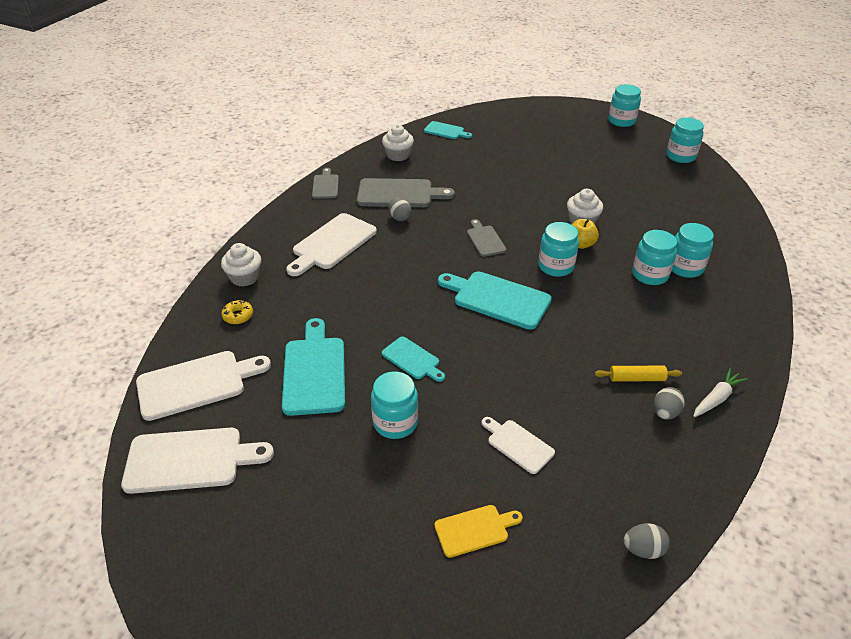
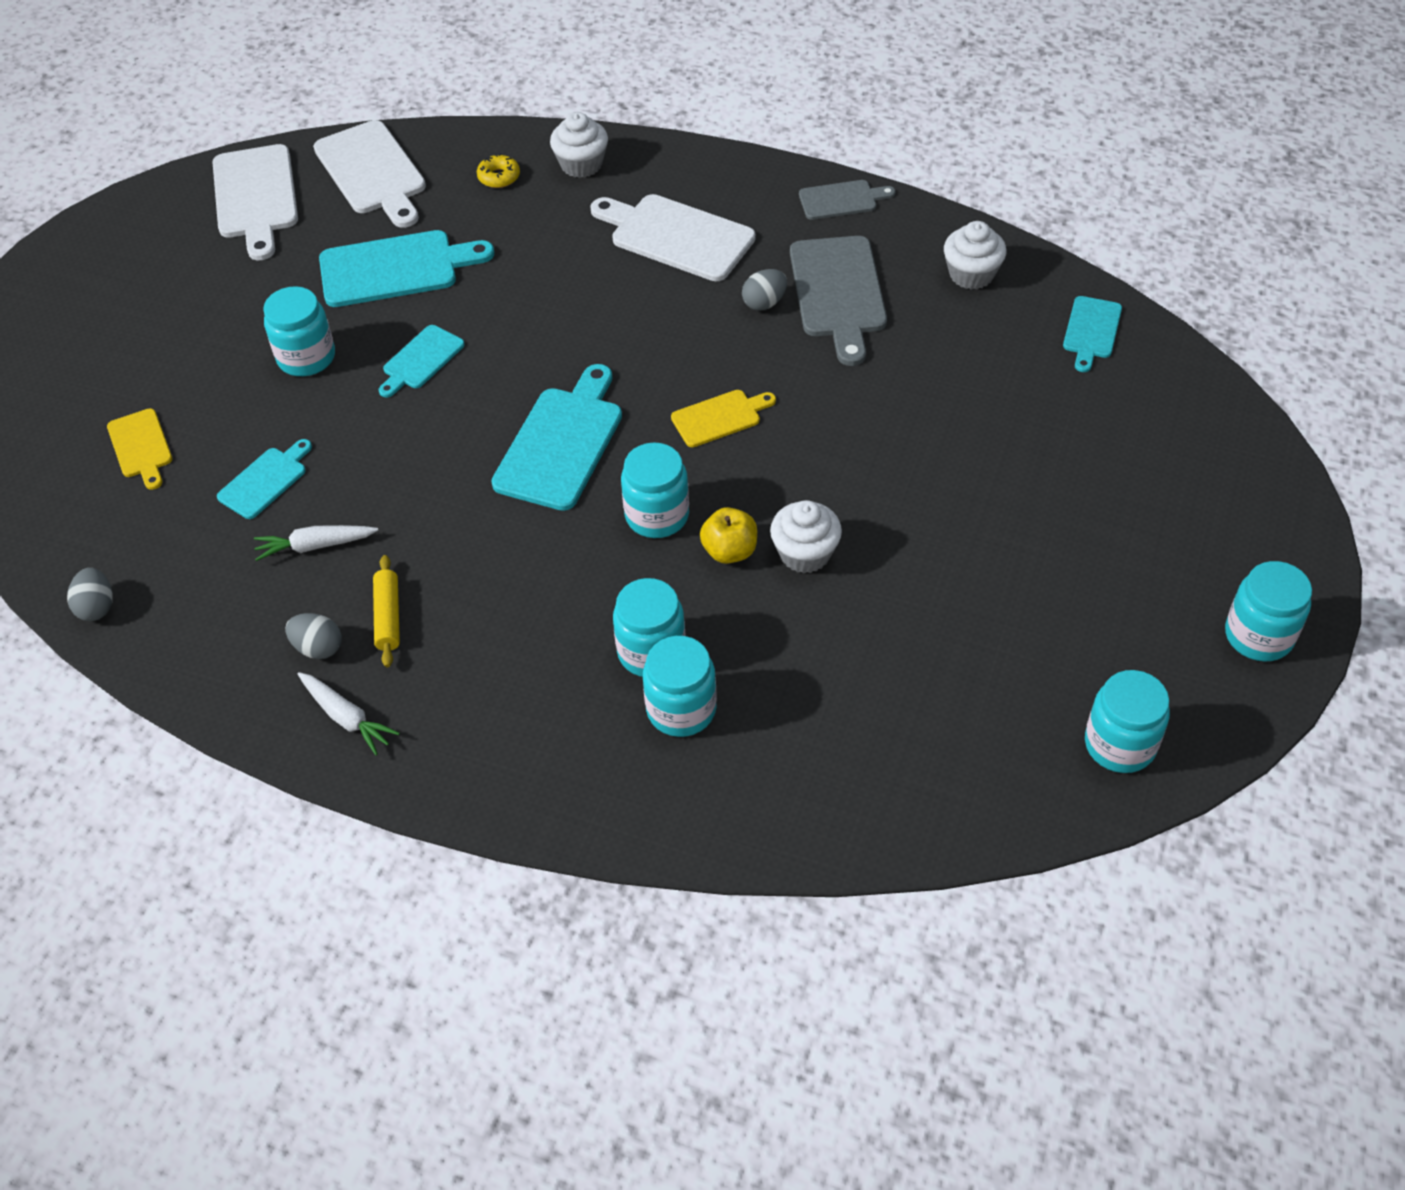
camera: 85 degrees right, 10 degrees up
grey cutting board [467,219,507,257] -> yellow cutting board [671,390,776,447]
white cutting board [481,417,555,474] -> turquoise cutting board [217,439,312,519]
none -> white carrot [254,525,378,561]

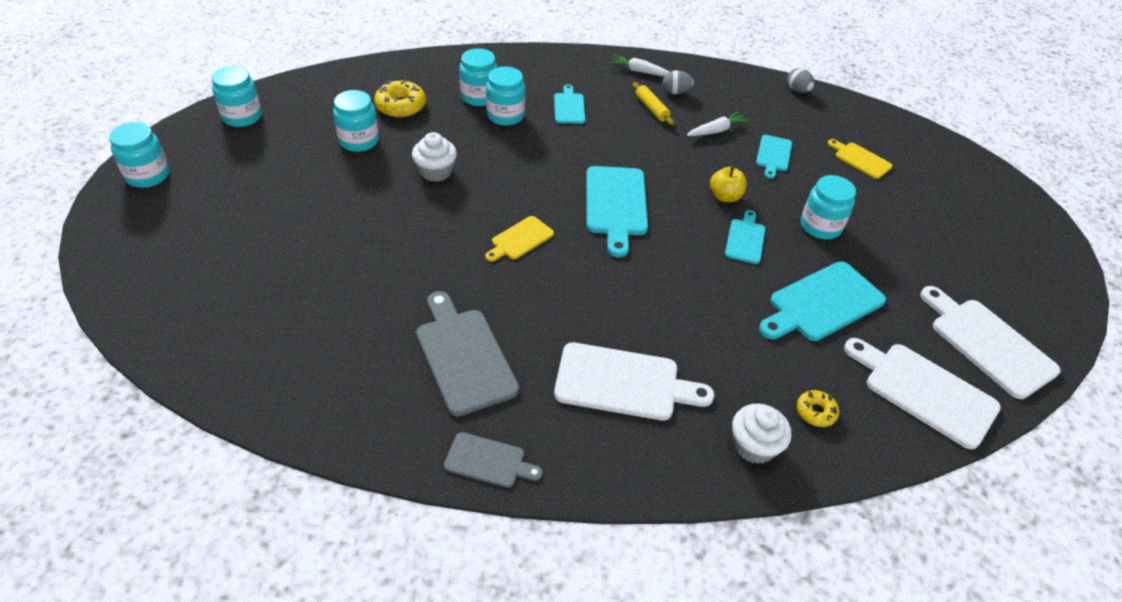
camera: 155 degrees right, 5 degrees down
turquoise jar [621,442,689,538] -> turquoise jar moved to [333,90,379,152]
yellow apple [700,507,757,564] -> yellow apple moved to [710,166,747,202]
grey egg [742,269,787,311] -> none
grey cutting board [799,180,895,220] -> grey cutting board turned 135 degrees counterclockwise [444,432,542,488]
white cupcake [944,221,1006,290] -> none
turquoise cutting board [1063,296,1122,372] -> turquoise cutting board moved to [554,84,585,124]
none -> yellow donut [374,80,426,118]

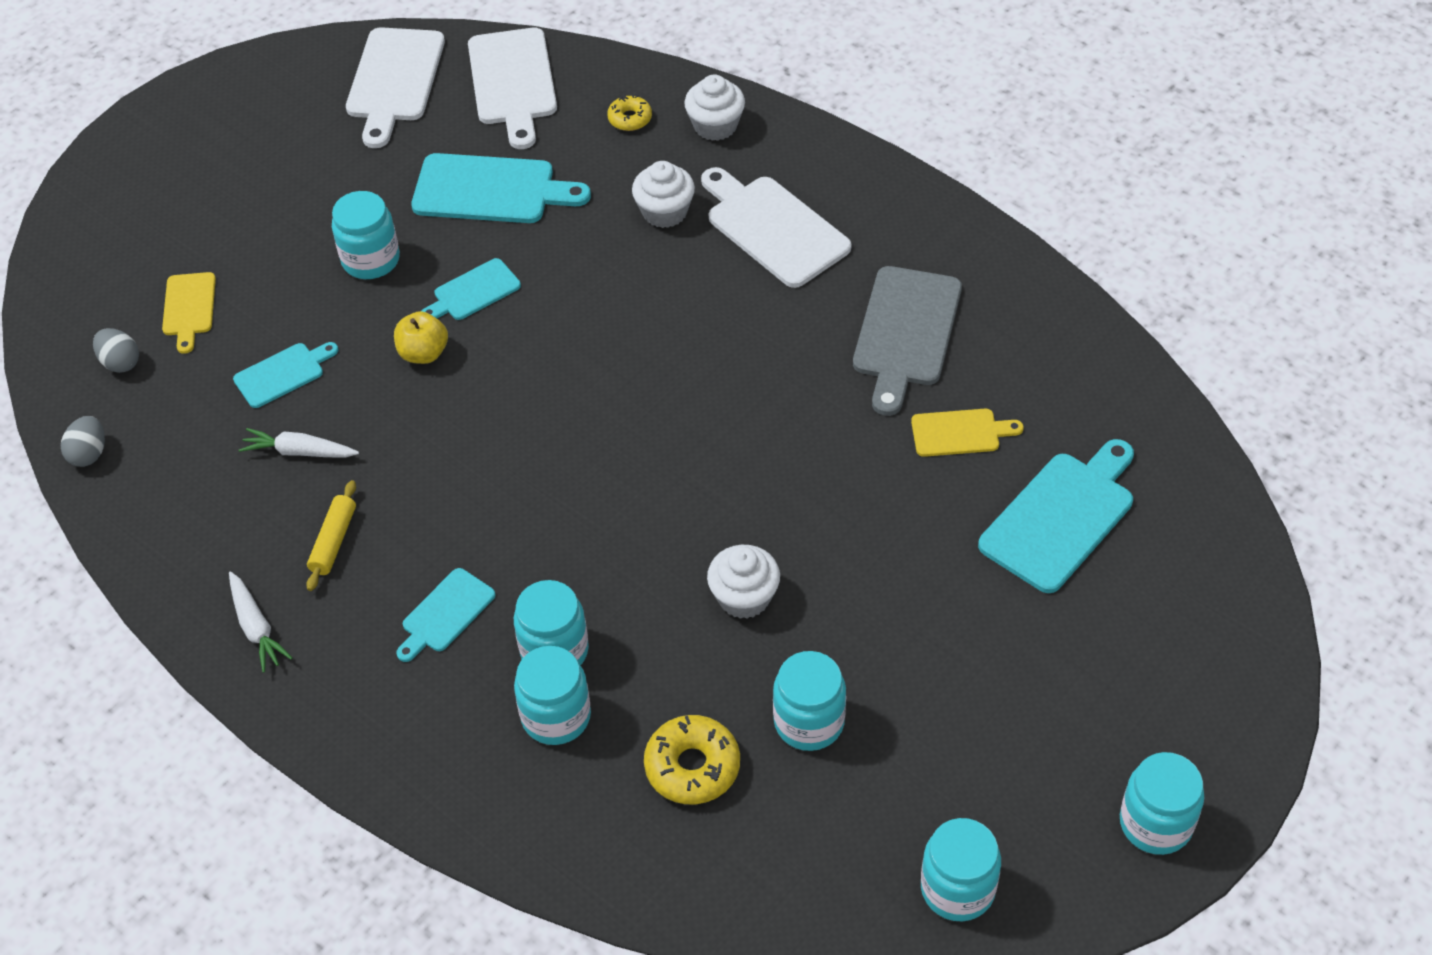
camera: 135 degrees left, 5 degrees up
grey cutting board [444,432,542,488] -> none
yellow cutting board [485,216,554,262] -> yellow cutting board moved to [911,409,1024,457]
turquoise cutting board [586,166,648,257] -> turquoise cutting board moved to [978,439,1134,593]
grey egg [662,70,694,94] -> grey egg moved to [93,328,139,373]
none -> white cupcake [632,161,695,228]

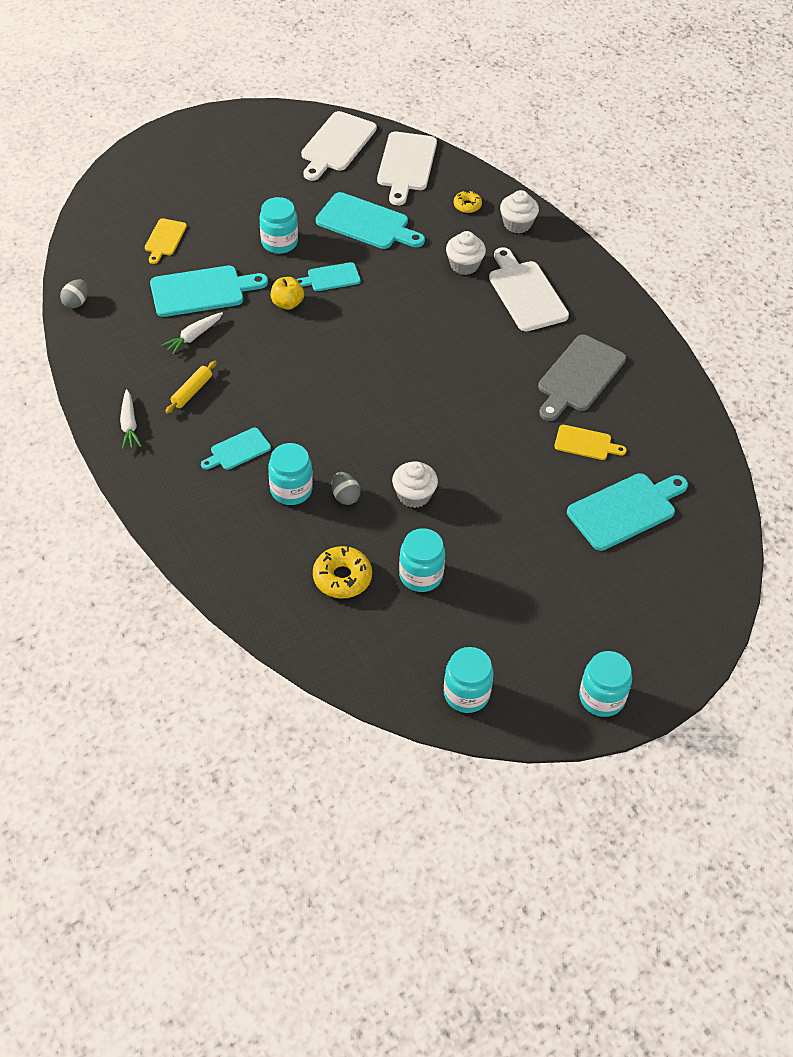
camera: 15 degrees right, 0 degrees up
grey egg [93,328,139,373] -> grey egg moved to [331,472,360,505]
turquoise cutting board [233,342,339,408] -> turquoise cutting board [150,266,268,317], size x1.77
white carrot [239,428,359,458] -> white carrot turned 75 degrees counterclockwise [161,312,223,355]
turquoise jar [514,646,591,745] -> none

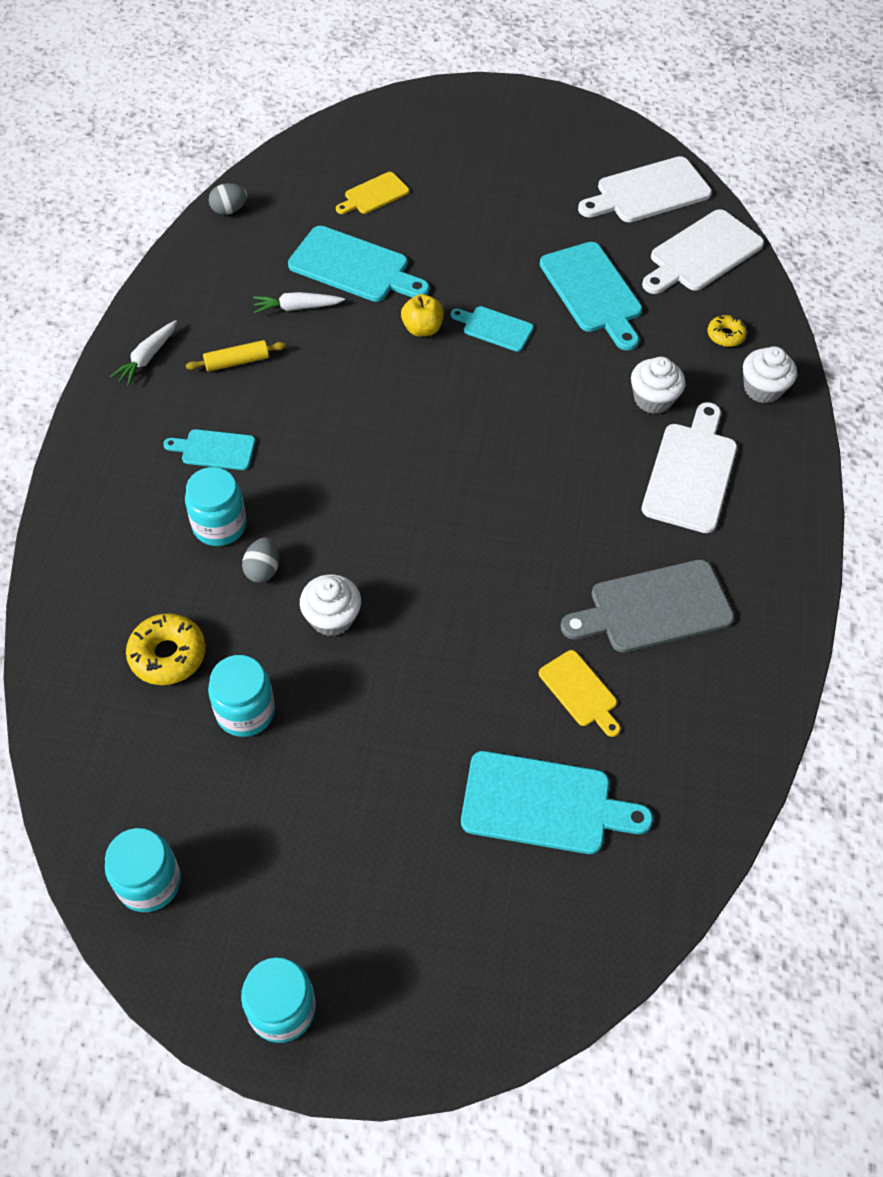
camera: 40 degrees right, 5 degrees up
turquoise jar [259,197,298,254] -> none

